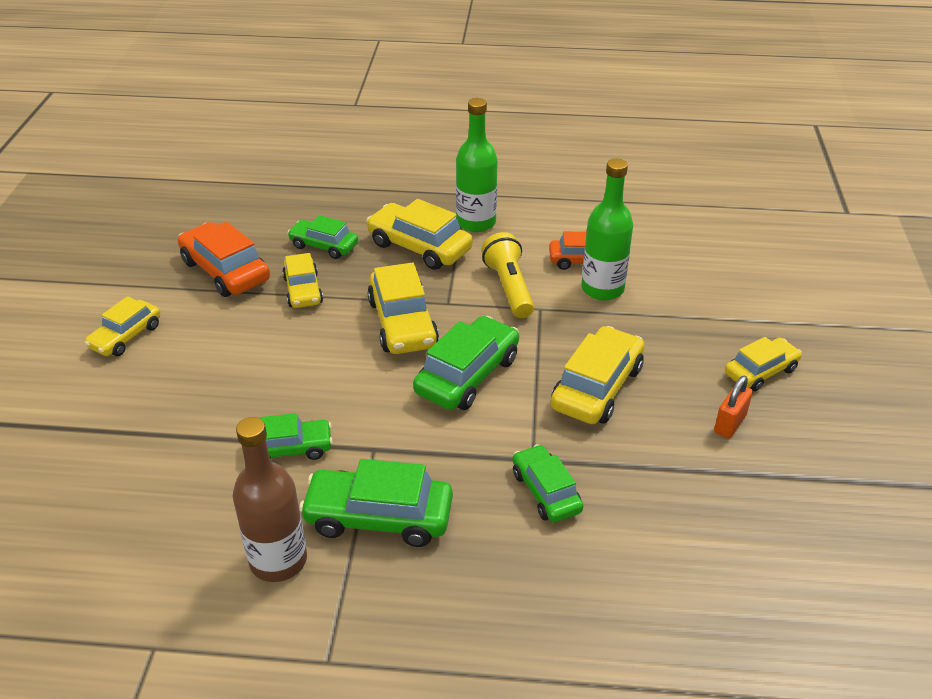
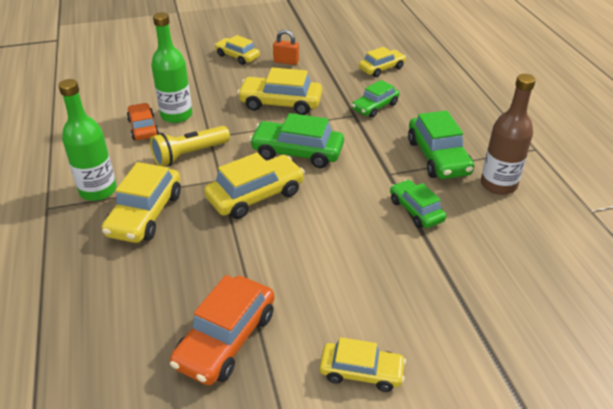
camera: 110 degrees left, 0 degrees up
yellow car [282,253,323,308] -> yellow car moved to [359,47,406,77]
green car [287,215,358,259] -> none

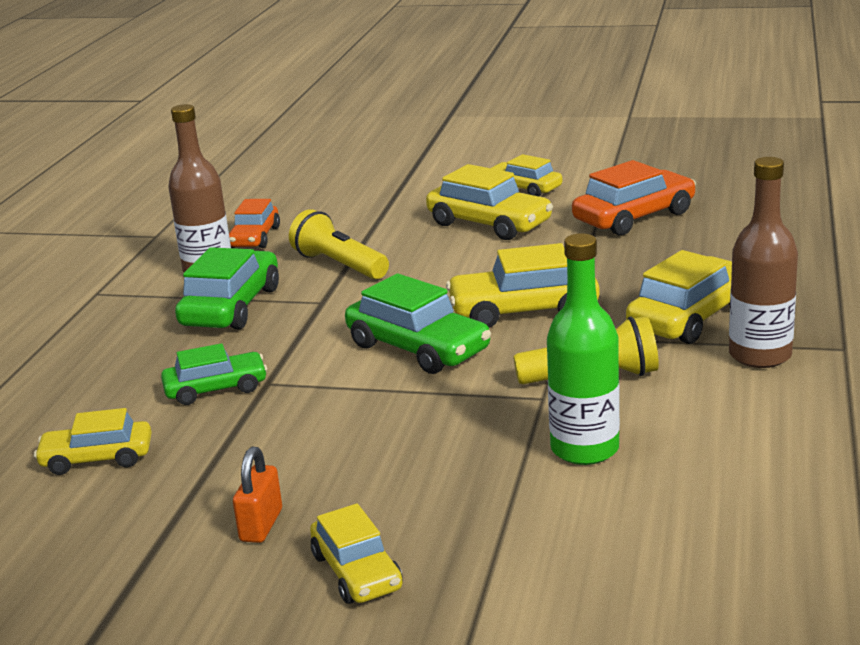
camera: 150 degrees left, 15 degrees down
green bottle [58,79,117,201] -> brown bottle [729,157,798,368]
orange car [127,103,159,140] -> orange car moved to [229,199,280,248]
yellow car [237,67,322,115] -> yellow car moved to [426,164,553,240]
orange padlock [273,30,299,65] -> orange padlock turned 60 degrees clockwise [233,447,282,543]
green car [390,180,446,228] -> yellow flashlight [289,209,389,279]

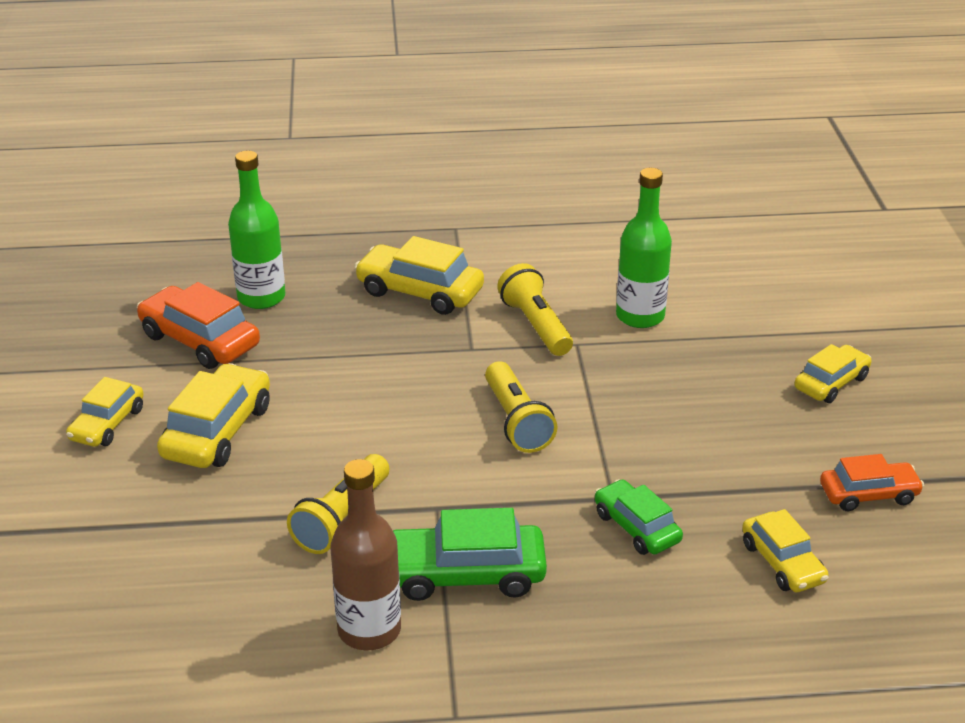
camera: 110 degrees left, 10 degrees up
orange car [229,199,280,248] -> orange car moved to [820,454,924,511]
orange padlock [233,447,282,543] -> none
green car [345,274,491,374] -> yellow flashlight [485,361,558,453]
yellow car [446,243,600,328] -> none
brown bottle [729,157,798,368] -> none
none -> green bottle [228,151,285,309]

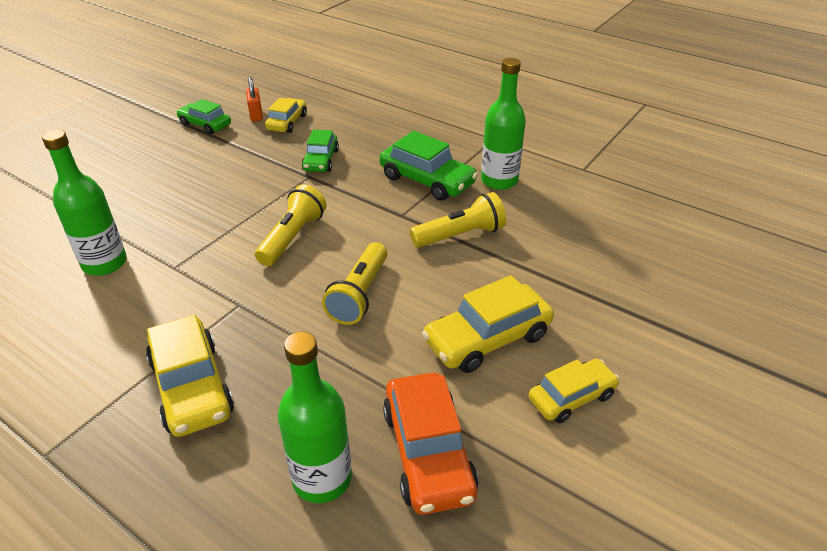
camera: 140 degrees left, 5 degrees up
brown bottle [330,459,401,650] -> green bottle [481,58,526,190]
yellow flashlight [497,263,573,356] -> yellow flashlight moved to [322,242,388,325]
yellow car [794,344,872,403] -> none
orange car [820,454,924,511] -> green car [176,99,231,134]
none -> orange padlock [246,77,263,122]

